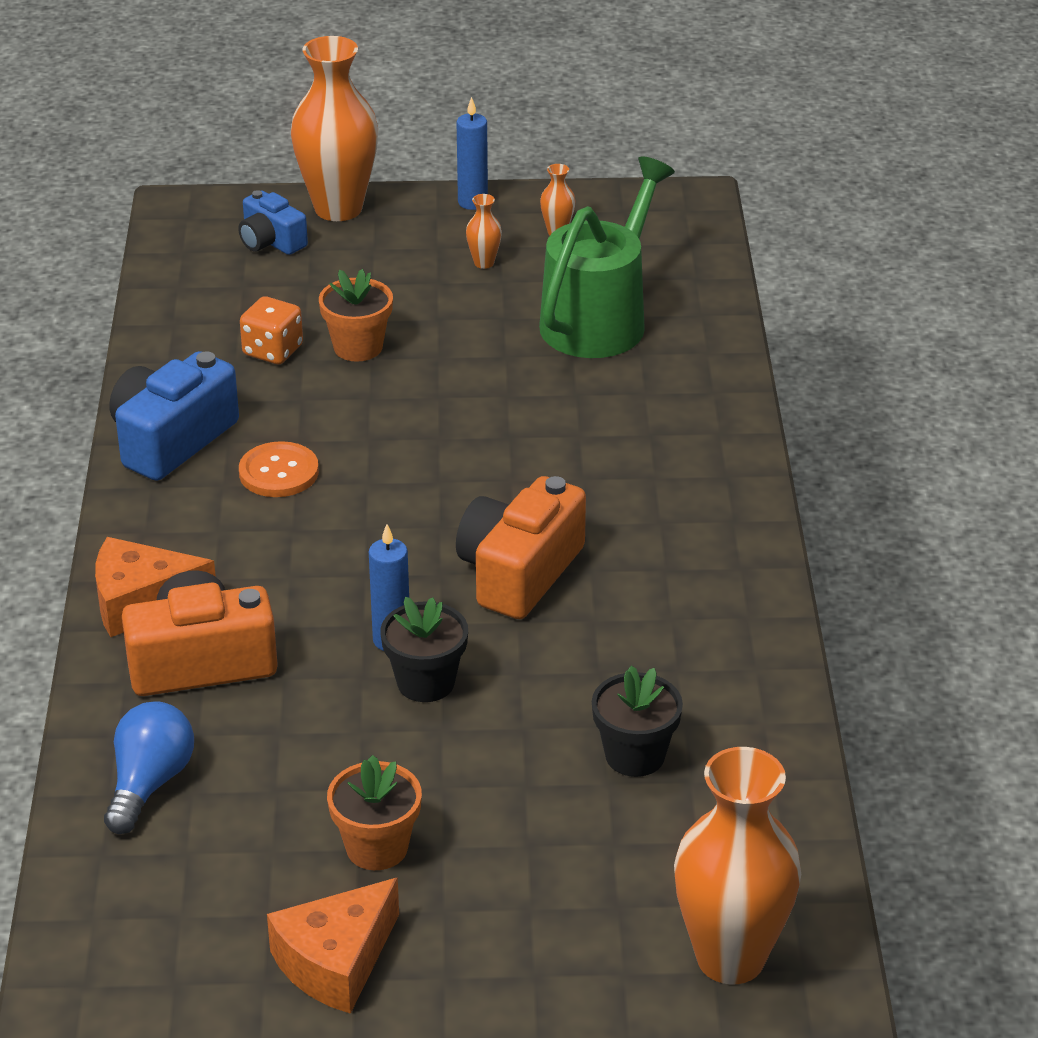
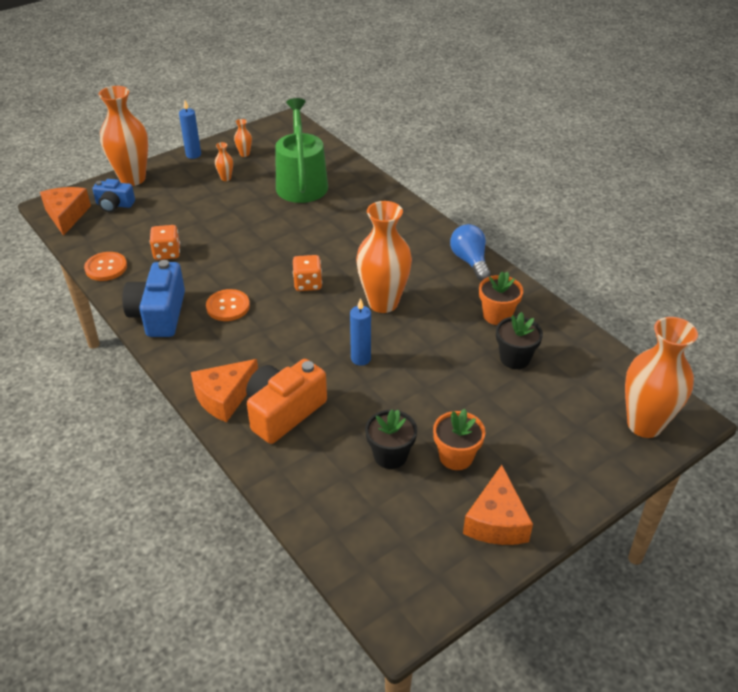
camera: 35 degrees left, 5 degrees up
blue light bulb [104,701,194,834] -> blue light bulb moved to [450,224,490,280]
orange flower pot [319,269,393,362] -> orange flower pot moved to [479,271,523,325]
black flower pot [380,597,468,702] -> black flower pot moved to [365,410,417,469]
orange camera [456,476,586,619] -> orange vase [356,201,412,313]
none -> orange cheese [40,187,91,236]
none -> orange button [84,252,127,281]
none -> orange dice [293,255,322,291]

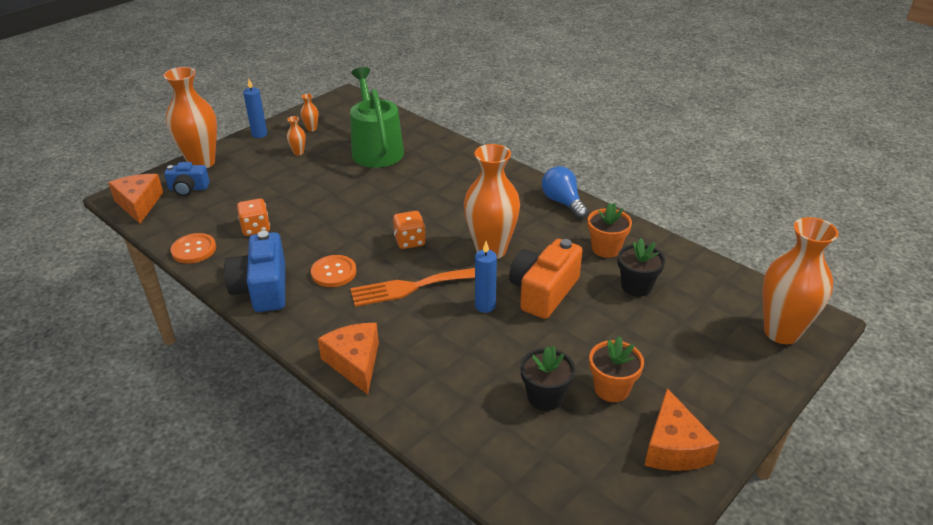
camera: 10 degrees left, 5 degrees down
orange cheese [191,359,258,422] -> orange cheese turned 120 degrees clockwise [318,323,379,395]
orange camera [246,359,327,444] -> orange camera moved to [509,239,583,319]
none -> orange fork [350,268,475,307]

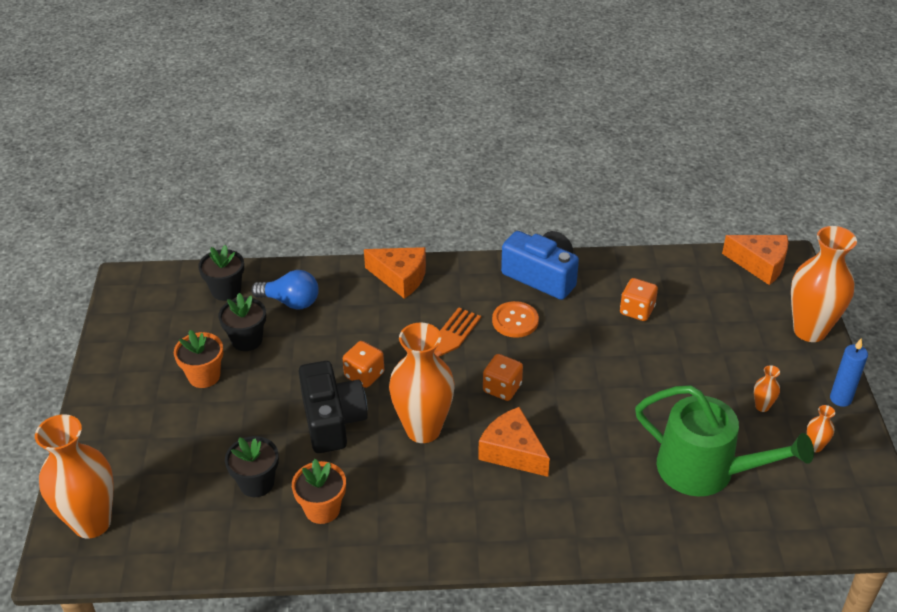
camera: 135 degrees right, 5 degrees up
blue camera [164,162,210,196] -> none
orange button [170,233,216,263] -> none
blue candle [475,241,497,313] -> orange dice [343,341,384,388]
orange camera [509,239,583,319] -> black camera [298,361,368,453]
blue light bulb [542,166,588,219] -> blue light bulb moved to [251,270,319,309]
orange cheese [645,388,719,471] -> orange cheese moved to [478,407,550,477]
none -> black flower pot [198,245,244,301]

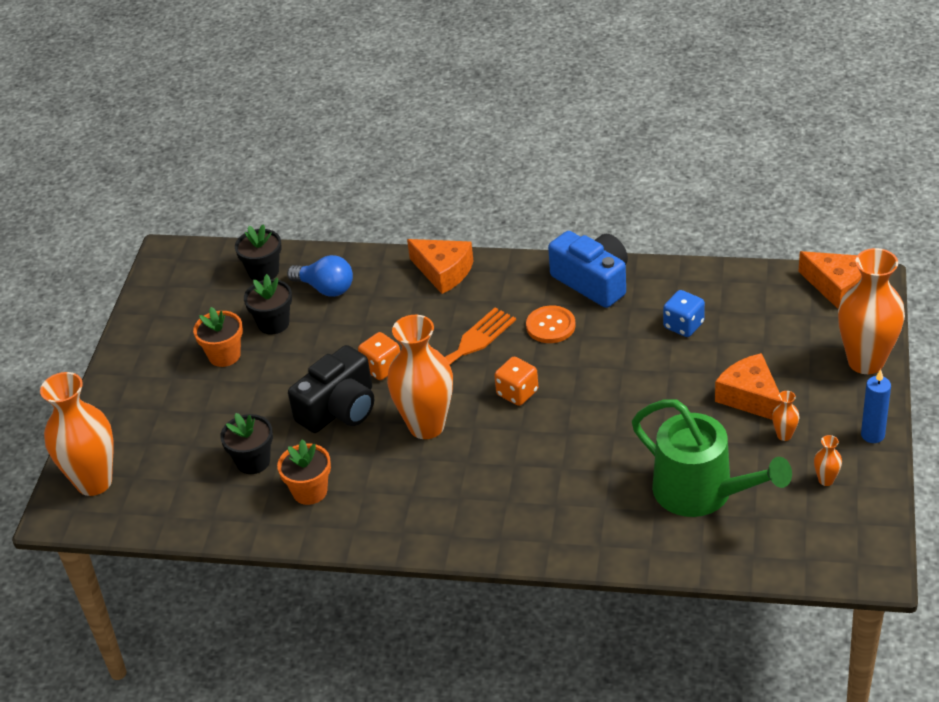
camera: 15 degrees right, 0 degrees up
black camera [298,361,368,453] -> black camera turned 45 degrees clockwise [288,345,374,433]
orange cheese [478,407,550,477] -> orange cheese moved to [715,353,781,420]
orange dice [620,278,658,321] -> blue dice [663,290,705,337]

